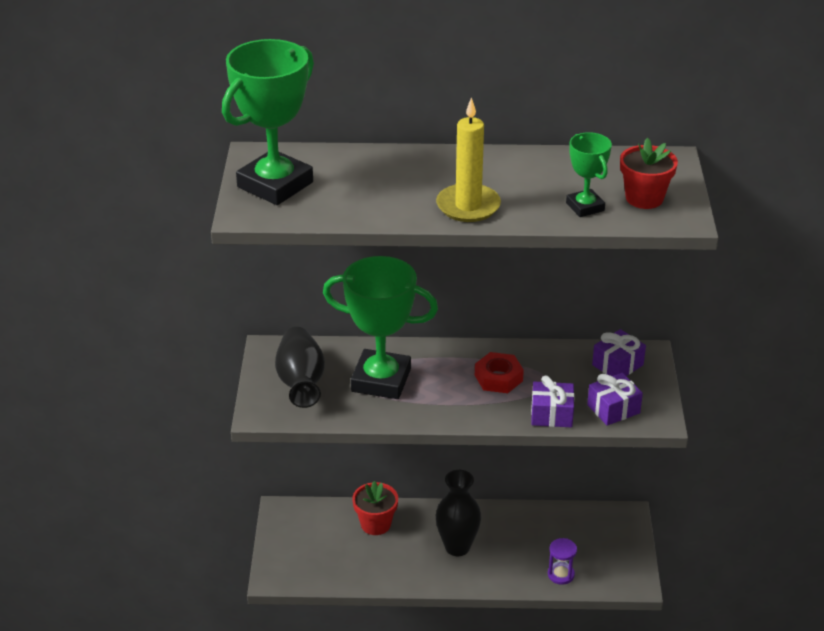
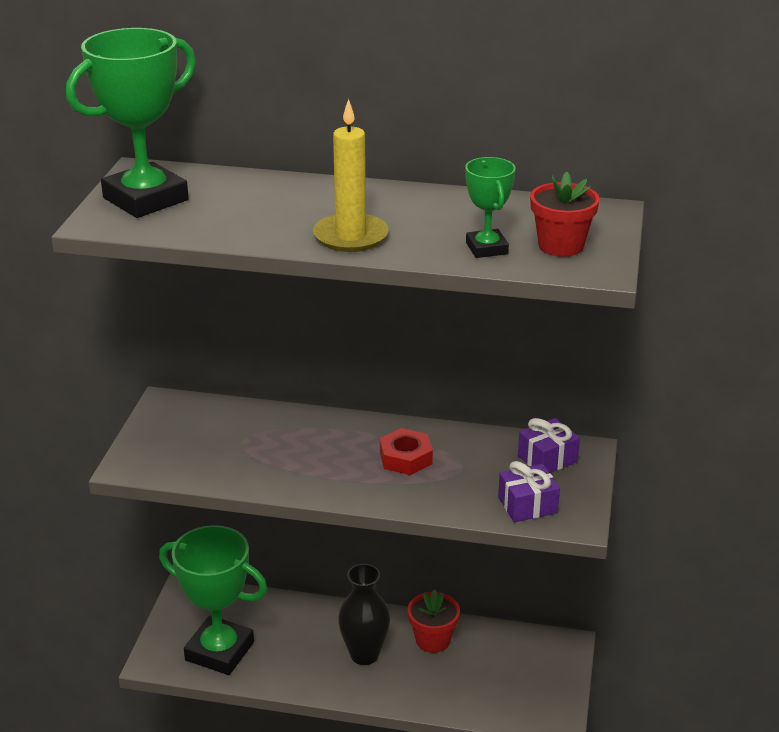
camera: 10 degrees right, 5 degrees down
black vase [275,327,325,408] -> none
green trophy [323,256,438,399] -> green trophy moved to [159,525,267,675]
red flower pot [352,481,398,535] -> red flower pot moved to [408,589,460,653]
purple gift [531,376,575,427] -> none
purple hourglass [548,538,577,585] -> none

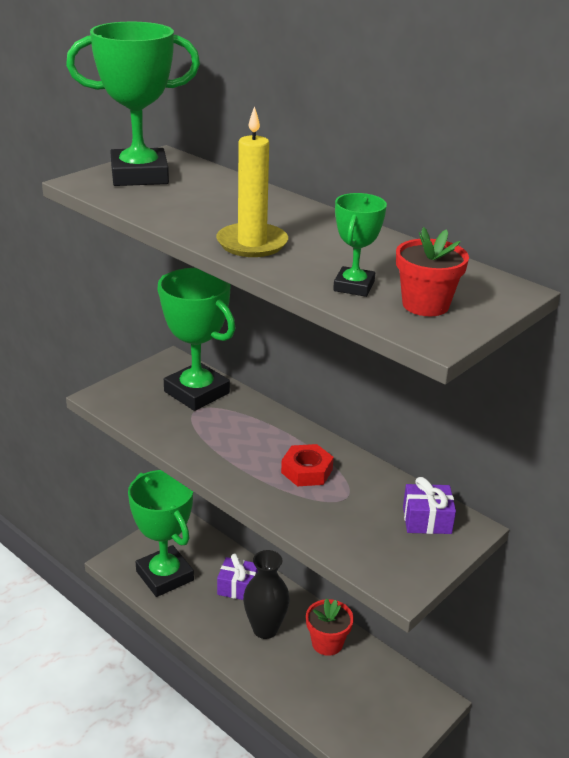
camera: 30 degrees right, 0 degrees up
purple gift [498,461,560,522] -> purple gift moved to [217,553,258,600]
none -> green trophy [157,268,236,411]

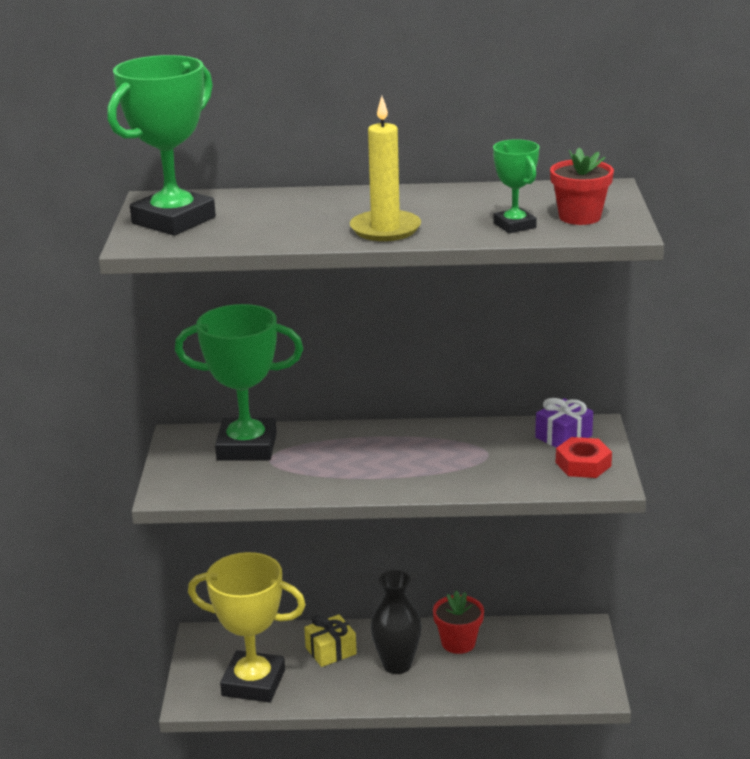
camera: 40 degrees left, 5 degrees down
green trophy [128,470,194,597] -> yellow trophy [188,552,306,702]
purple gift [217,553,258,600] -> yellow gift [304,614,357,667]
red nut [281,444,334,486] -> red nut moved to [556,437,612,478]

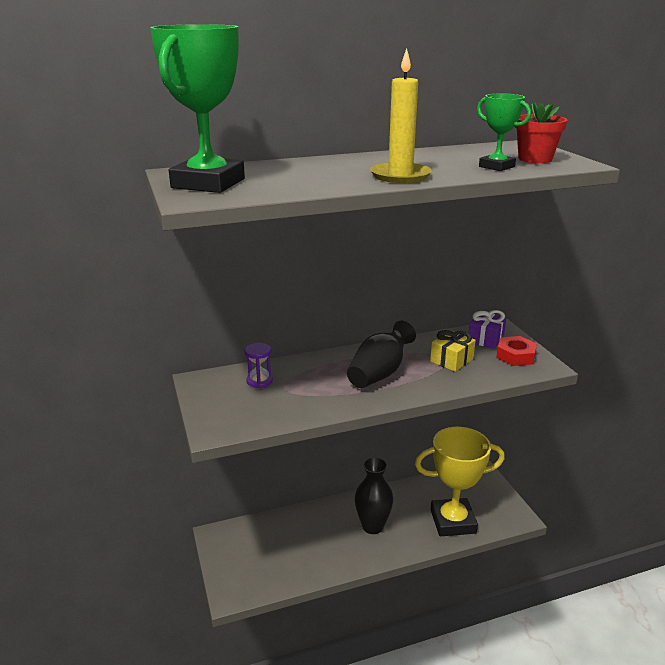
camera: 20 degrees left, 0 degrees up
green trophy [175,304,303,461] -> purple hourglass [244,343,273,388]
yellow trophy [188,552,306,702] -> yellow trophy moved to [415,427,505,536]
yellow gift [304,614,357,667] -> yellow gift moved to [430,330,476,372]
red flower pot [433,590,484,654] -> none
none -> black vase [347,321,416,388]

